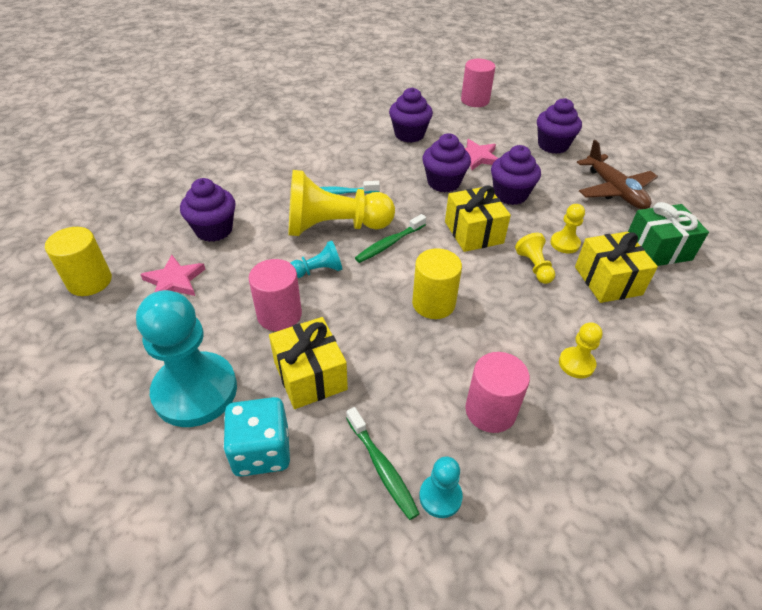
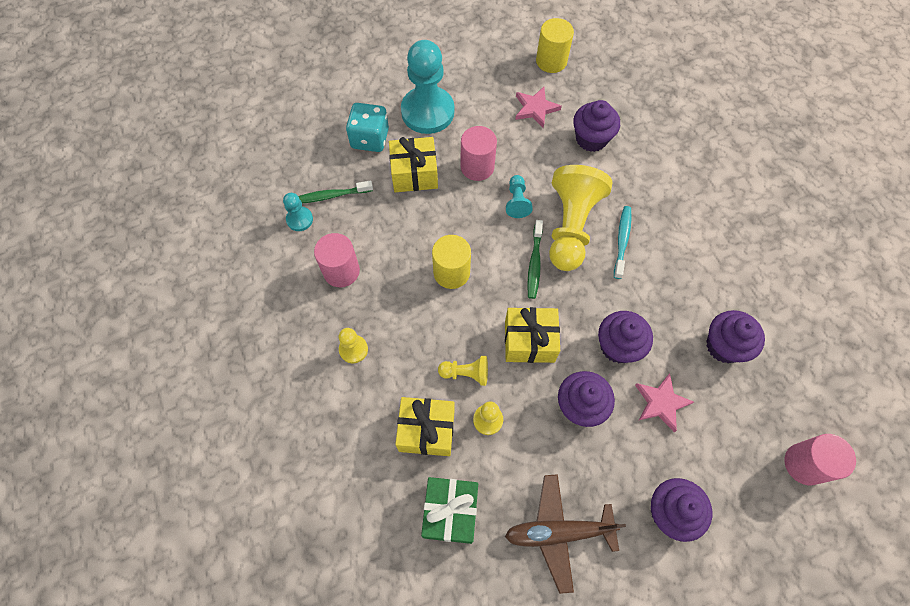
camera: 110 degrees right, 20 degrees up
green toothbrush [355,214,426,263] -> green toothbrush turned 150 degrees counterclockwise [527,220,543,299]

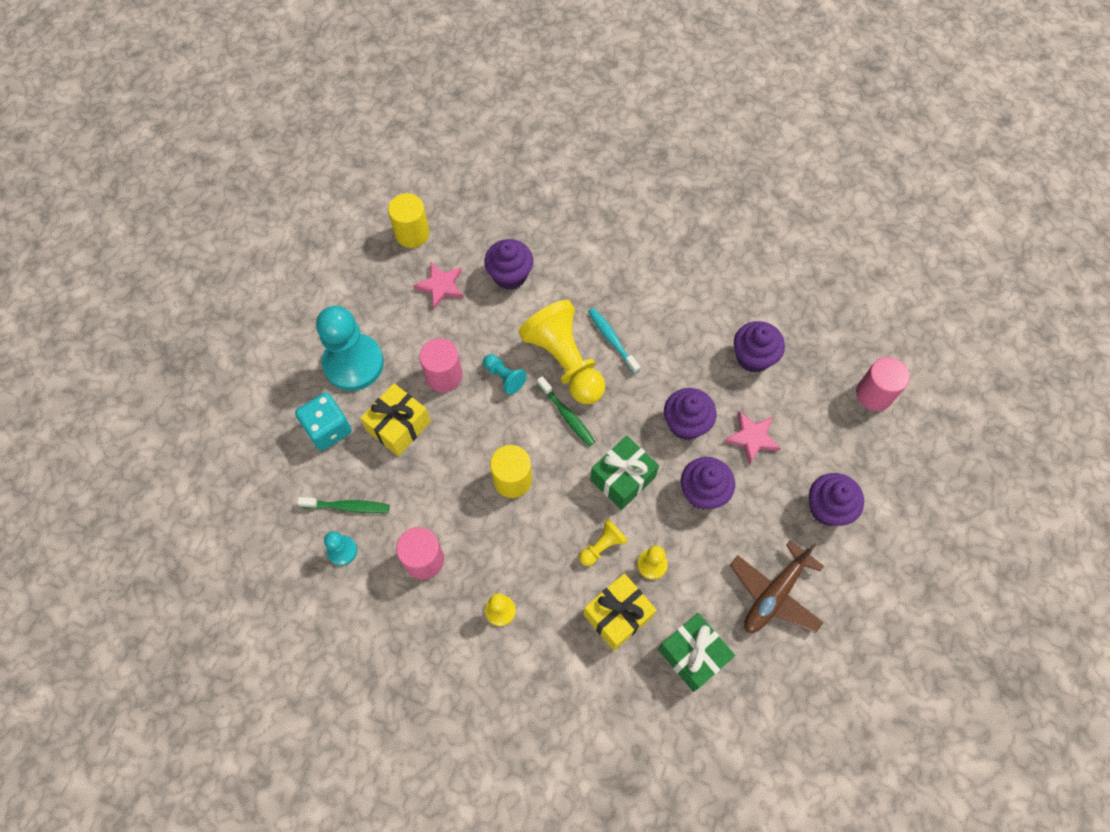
camera: 45 degrees left, 0 degrees up
green toothbrush [298,181,373,203] -> green toothbrush turned 120 degrees counterclockwise [297,497,390,513]
yellow gift [505,307,560,363] -> green gift [590,435,659,510]

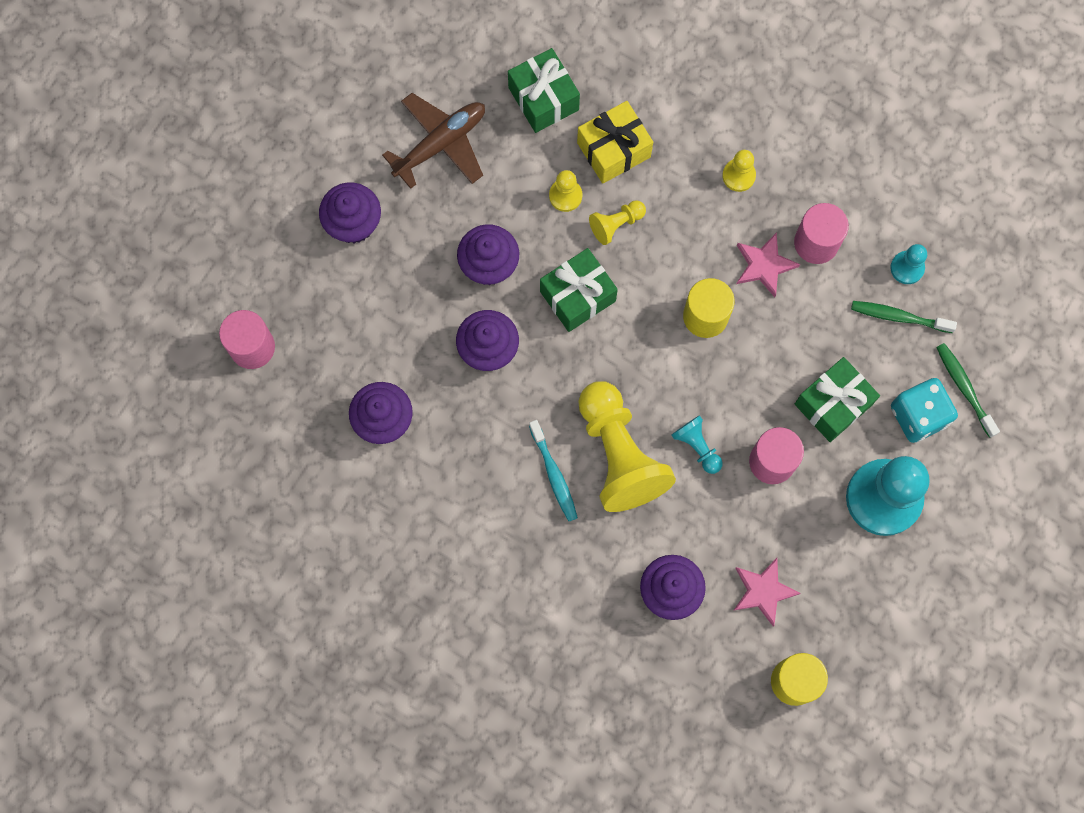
camera: 170 degrees left, 10 degrees up
yellow gift [360,383,431,456] -> green gift [795,357,880,442]
green toothbrush [537,376,595,446] -> green toothbrush moved to [936,343,1000,438]
pink star [724,412,781,465] -> pink star moved to [736,232,800,297]

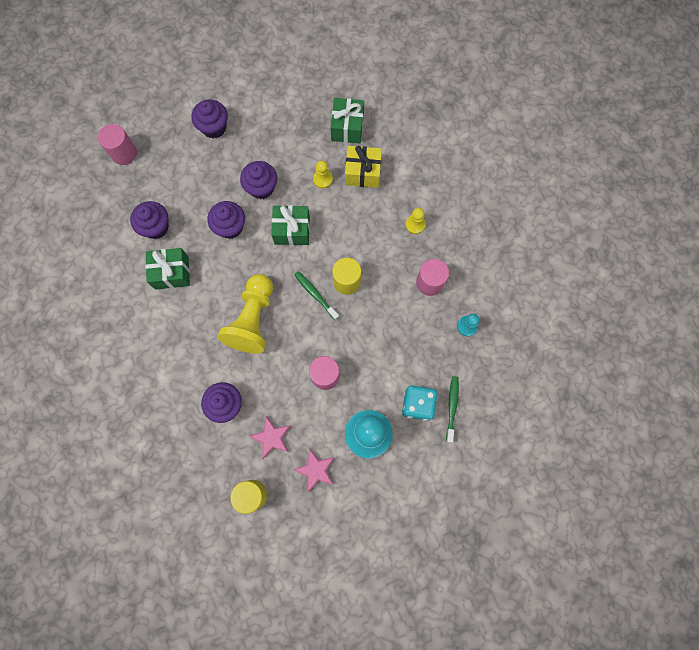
camera: 35 degrees right, 0 degrees up
brown plane [382,93,485,189] -> none
turquoise toothbrush [529,420,578,521] -> none
yellow pawn [589,200,646,245] -> none
turquoise pawn [672,415,723,474] -> none
pink star [736,232,800,297] -> pink star moved to [294,448,334,492]
green gift [795,357,880,442] -> green gift moved to [146,248,190,289]
green toothbrush [851,301,957,333] -> green toothbrush moved to [294,271,339,320]

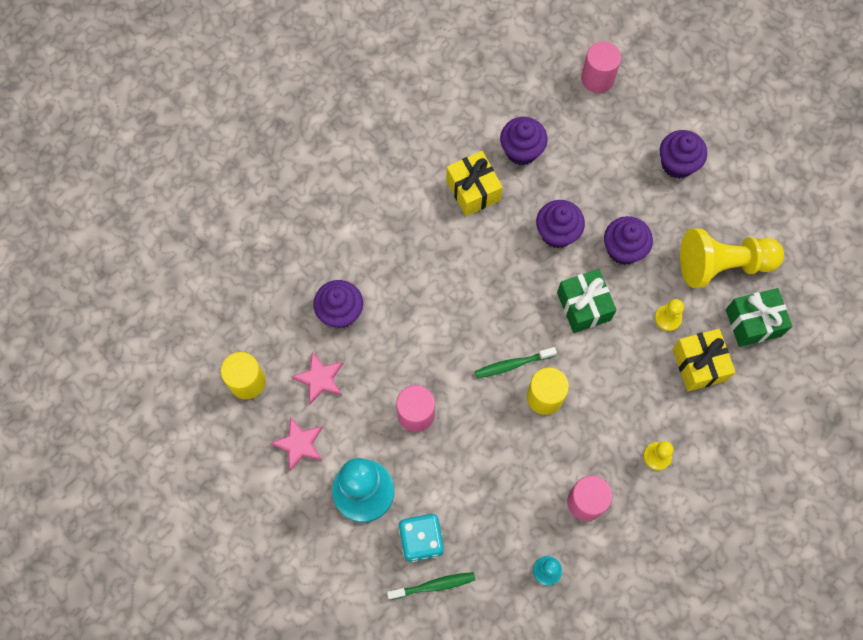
camera: 70 degrees right, 5 degrees down
green gift [146,248,190,289] -> yellow gift [446,151,503,216]
yellow pawn [218,274,273,354] -> yellow pawn moved to [680,228,784,288]
green toothbrush [294,271,339,320] -> green toothbrush turned 135 degrees counterclockwise [475,347,557,378]

